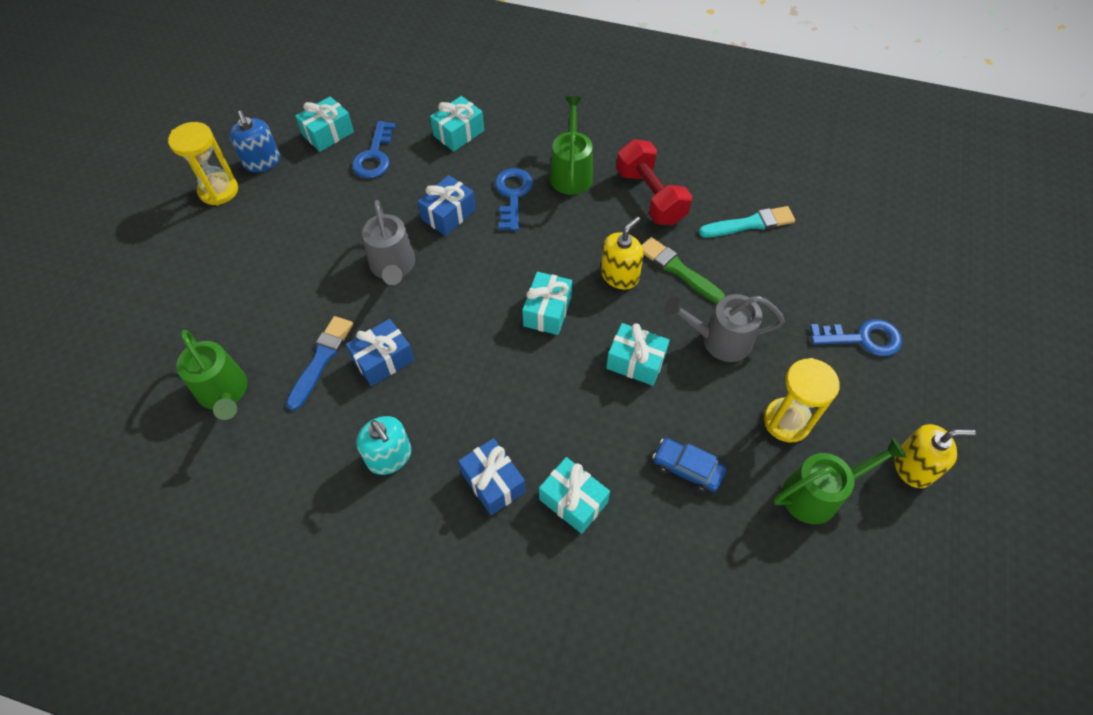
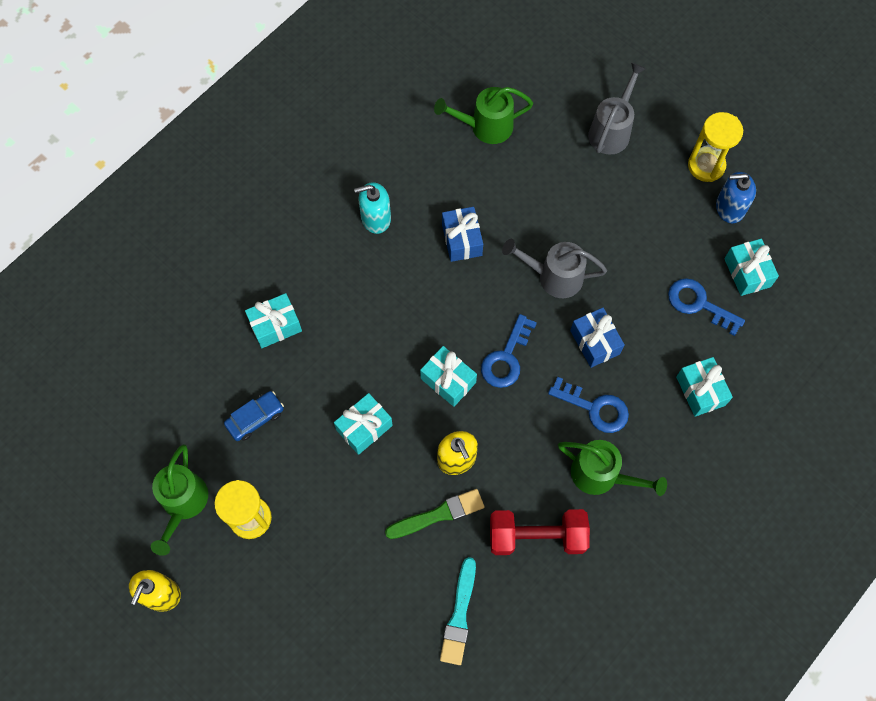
camera: 115 degrees right, 10 degrees up
blue brush [286,316,353,411] -> none
blue gift [458,438,526,515] -> none
grey watering can [664,294,785,362] -> grey watering can moved to [588,63,646,154]
blue key [810,319,902,356] -> blue key moved to [481,314,537,388]

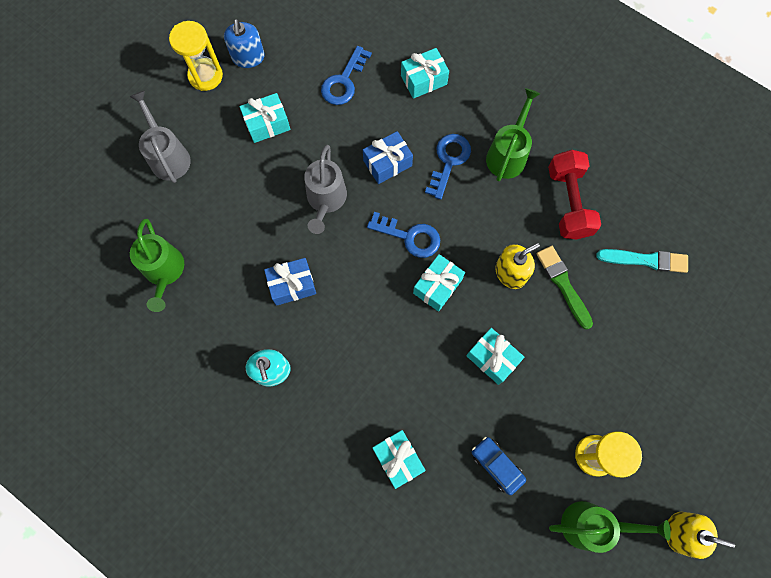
camera: 95 degrees left, 5 degrees up
grey watering can [588,63,646,154] -> grey watering can turned 45 degrees clockwise [129,91,191,183]
turquoise gift [724,239,779,296] -> turquoise gift moved to [239,93,290,143]

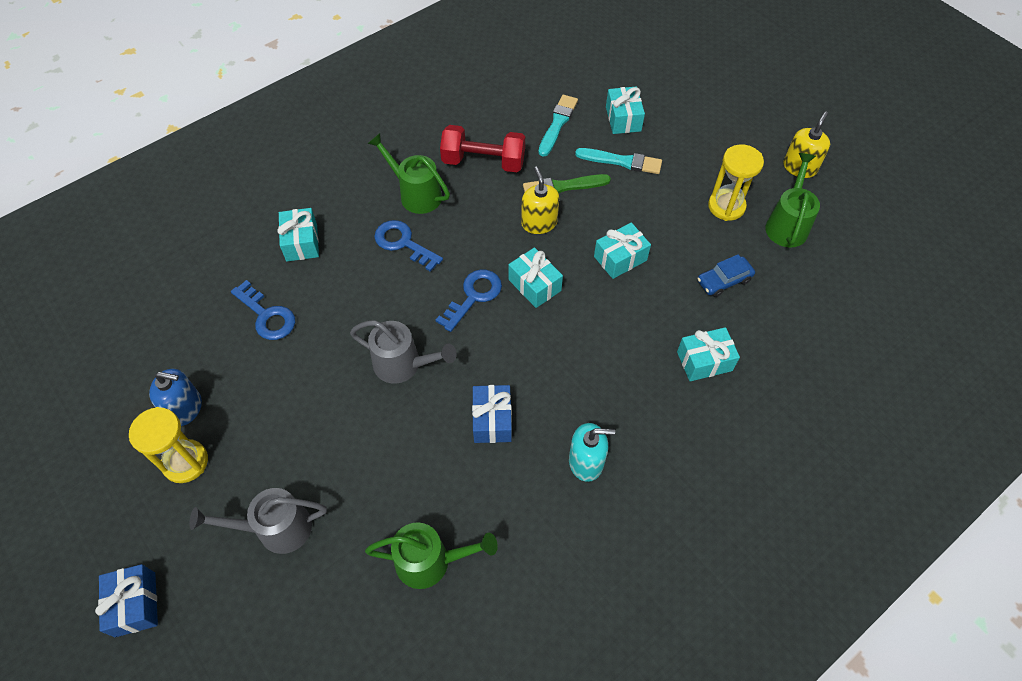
camera: 75 degrees left, 15 degrees down
turquoise gift [239,93,290,143] -> turquoise gift moved to [606,87,645,134]
blue gift [363,131,413,184] -> blue gift moved to [95,564,158,637]
none -> turquoise brush [575,148,662,174]

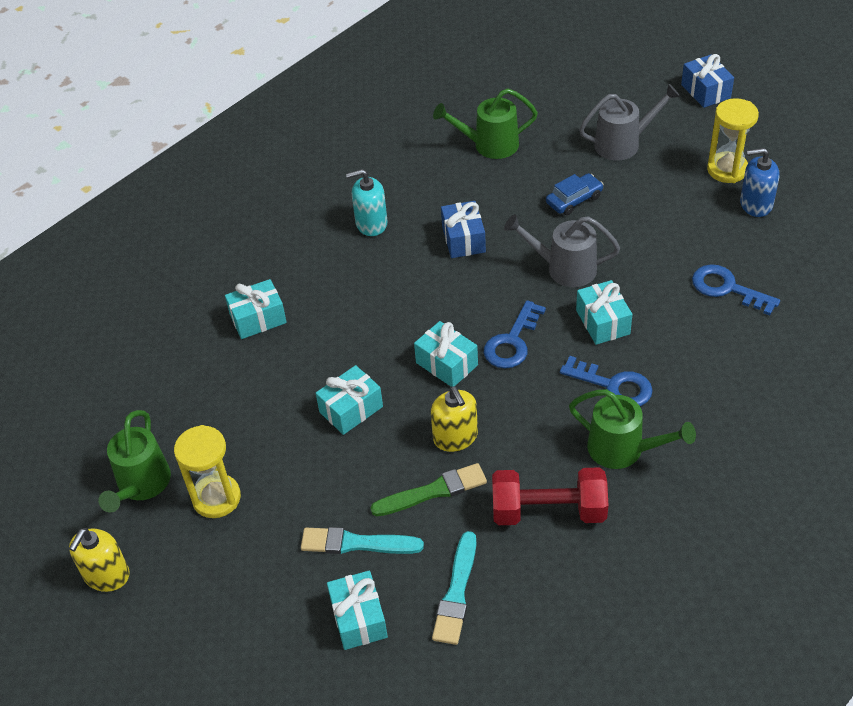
camera: 175 degrees right, 10 degrees down
turquoise gift [277,208,319,262] -> turquoise gift moved to [576,280,632,345]
blue car [697,254,755,297] -> blue car moved to [546,173,604,215]

